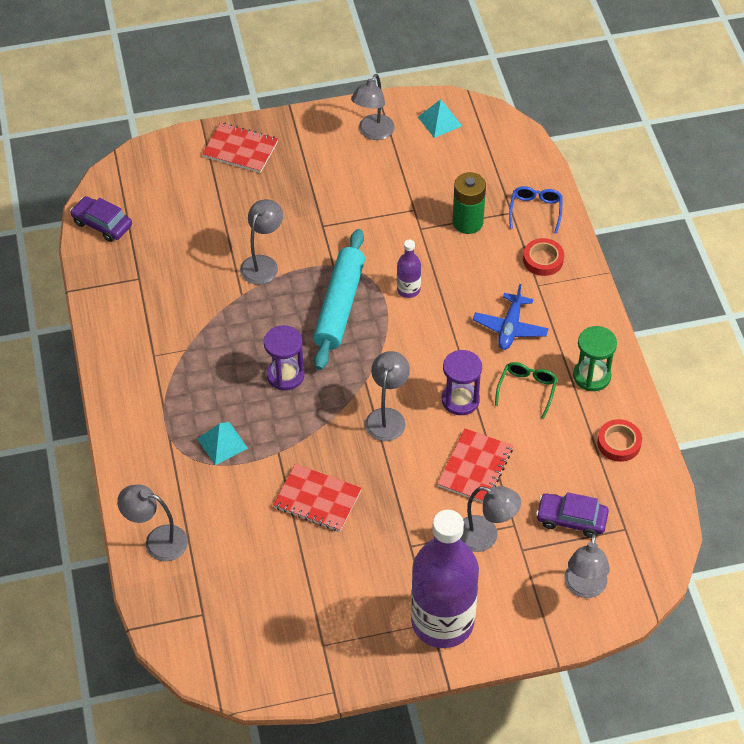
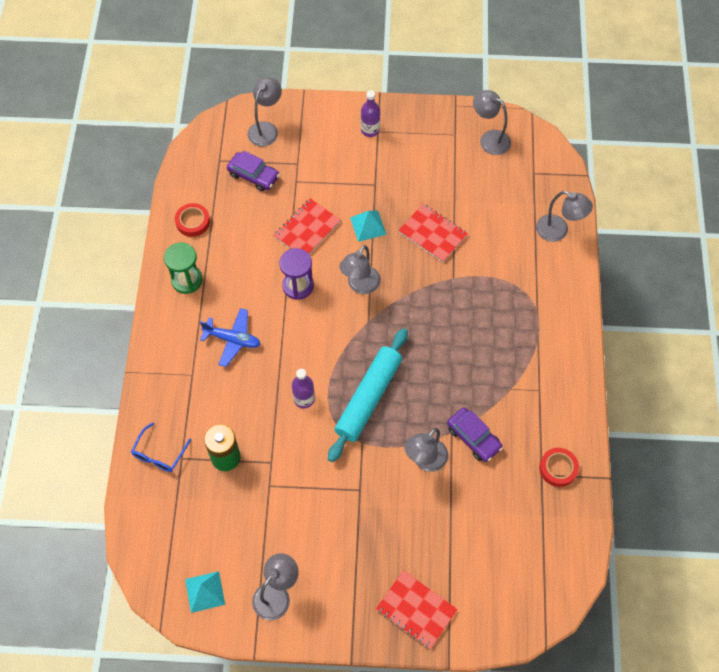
camera: 165 degrees left, 10 degrees up
purple car [70,196,132,242] -> purple car moved to [447,407,503,462]
turquoise pyramid [197,422,248,465] -> turquoise pyramid moved to [350,210,387,242]
purple hourglass [264,325,305,391] -> none
purple bottle [411,510,479,648] -> purple bottle [361,90,380,137], size x0.42
grey lamp [461,486,521,552] -> grey lamp moved to [473,90,511,155]
blue plane [473,284,549,350] -> blue plane turned 75 degrees clockwise [200,308,260,367]
green glasses [495,362,558,419] -> none
red tape [523,238,564,276] -> red tape moved to [539,448,579,487]

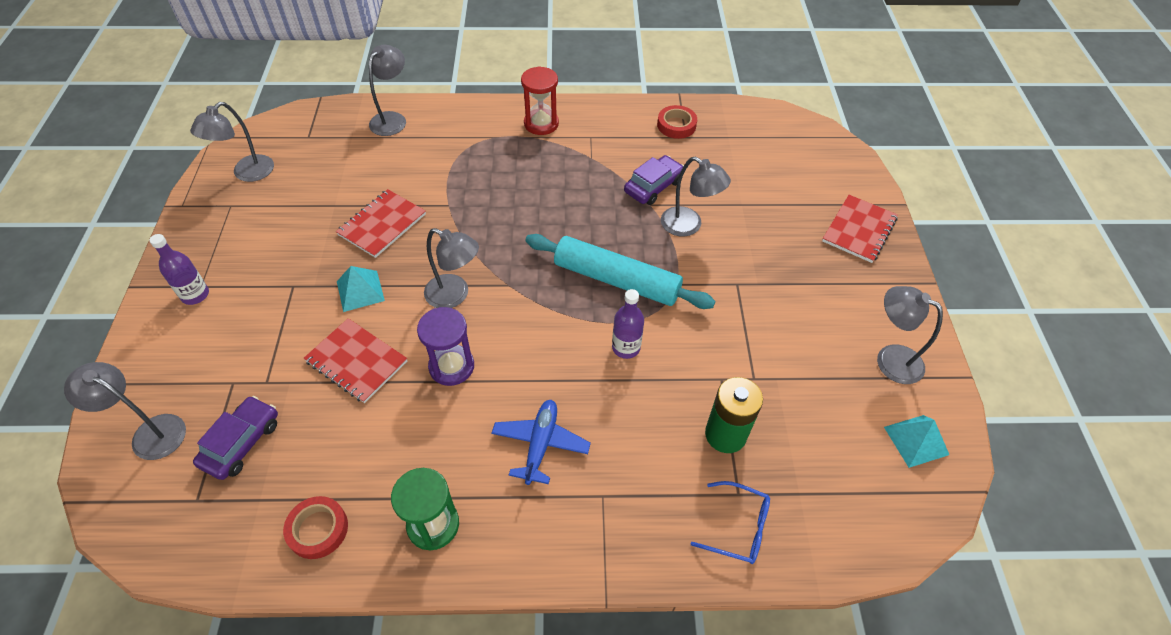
camera: 95 degrees left, 10 degrees down
none -> red hourglass [521,66,559,135]

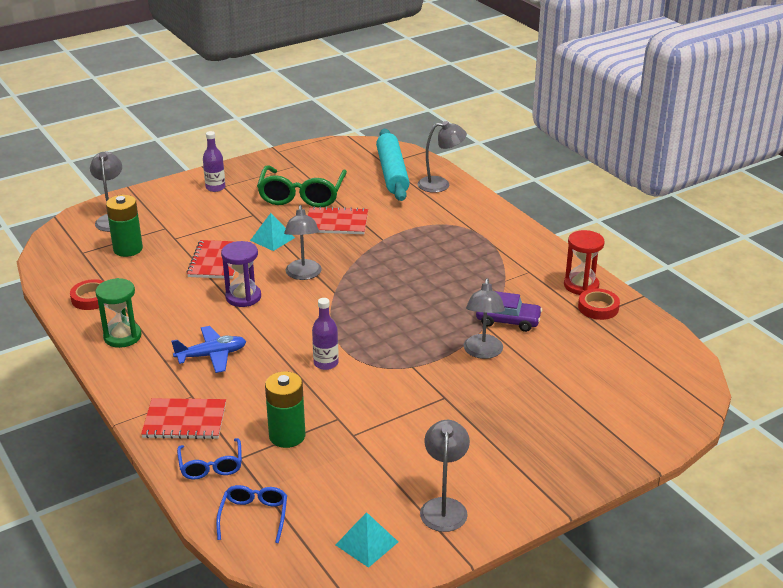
camera: 60 degrees right, 20 degrees down
grey lamp [190,102,274,182] -> none
purple car [193,396,278,480] -> green battery [106,195,143,257]
red hourglass [521,66,559,135] -> red hourglass moved to [564,230,605,295]
turquoise rolling pin [525,234,715,309] -> turquoise rolling pin moved to [376,129,410,201]
red notebook [822,195,898,263] -> red notebook moved to [141,398,226,439]
none -> blue glasses [216,485,287,543]
none -> green glasses [257,165,347,208]

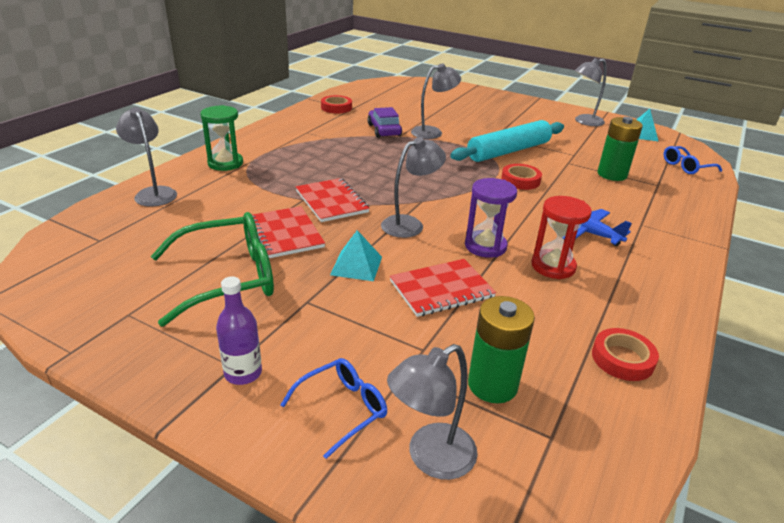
camera: 120 degrees left, 0 degrees up
green hourglass [95,278,141,348] -> green hourglass moved to [200,105,243,171]
red notebook [141,398,226,439] -> red notebook moved to [296,178,370,222]
blue glasses [177,438,242,479] -> blue glasses moved to [280,358,387,459]
purple bottle [312,298,339,370] -> red tape [501,164,542,190]
turquoise rolling pin [376,129,410,201] -> turquoise rolling pin moved to [450,120,564,162]
red hourglass [564,230,605,295] -> red hourglass moved to [531,196,592,279]

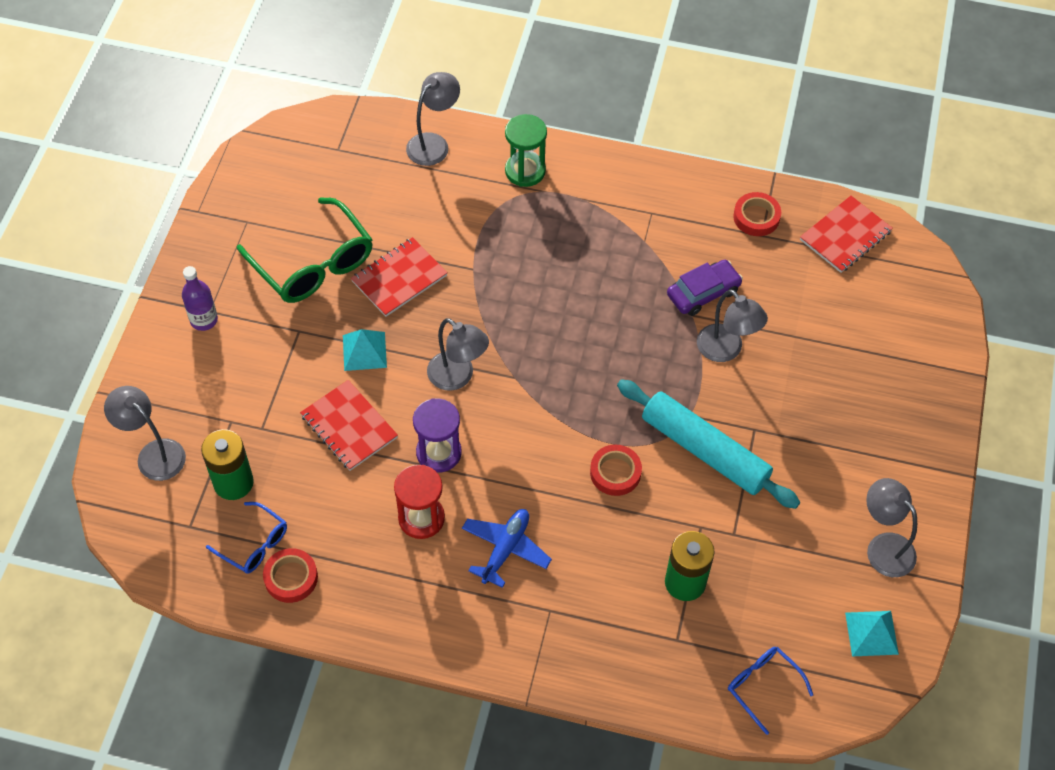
camera: 75 degrees right, 25 degrees up
blue glasses [280,358,387,459] -> blue glasses moved to [206,502,287,574]
red notebook [296,178,370,222] -> red notebook moved to [800,196,893,273]

